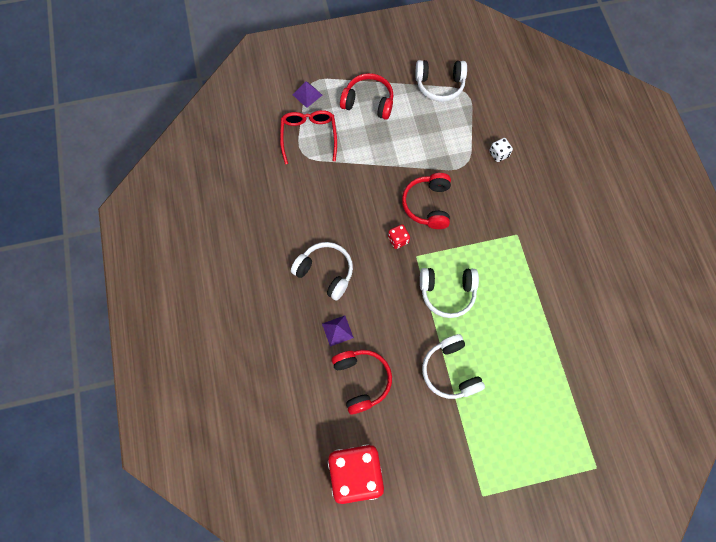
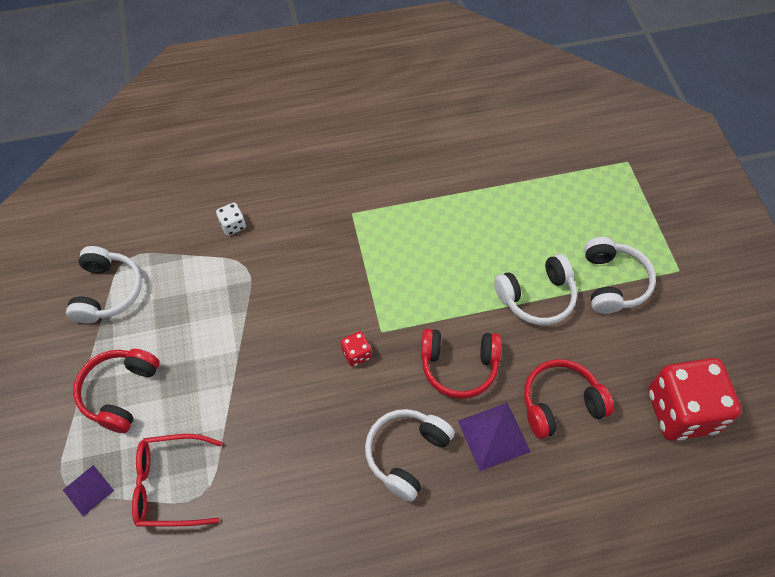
camera: 90 degrees left, 10 degrees down
purple pyramid [322,315,354,347] -> purple pyramid [458,403,531,471], size x1.56
red headphones [402,173,451,229] -> red headphones moved to [421,329,502,399]
white headphones [420,268,479,318] -> white headphones moved to [584,237,656,314]

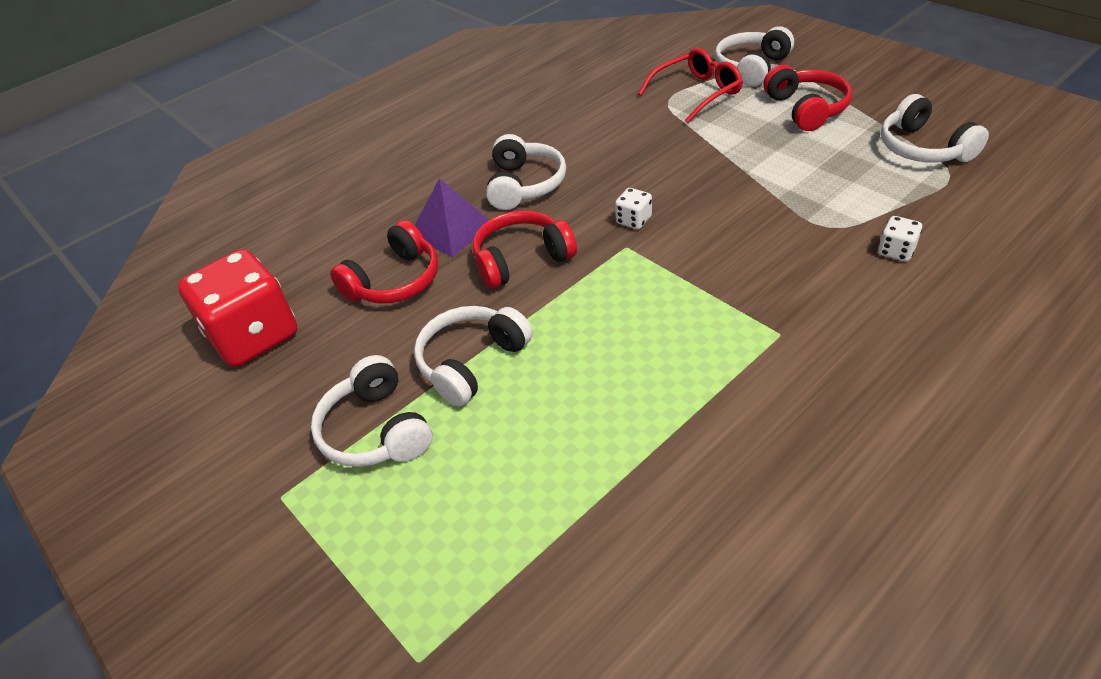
camera: 155 degrees right, 15 degrees down
purple pyramid [63,465,114,517] -> white headphones [715,26,794,87]
red dice [341,331,371,367] -> white dice [615,188,652,229]

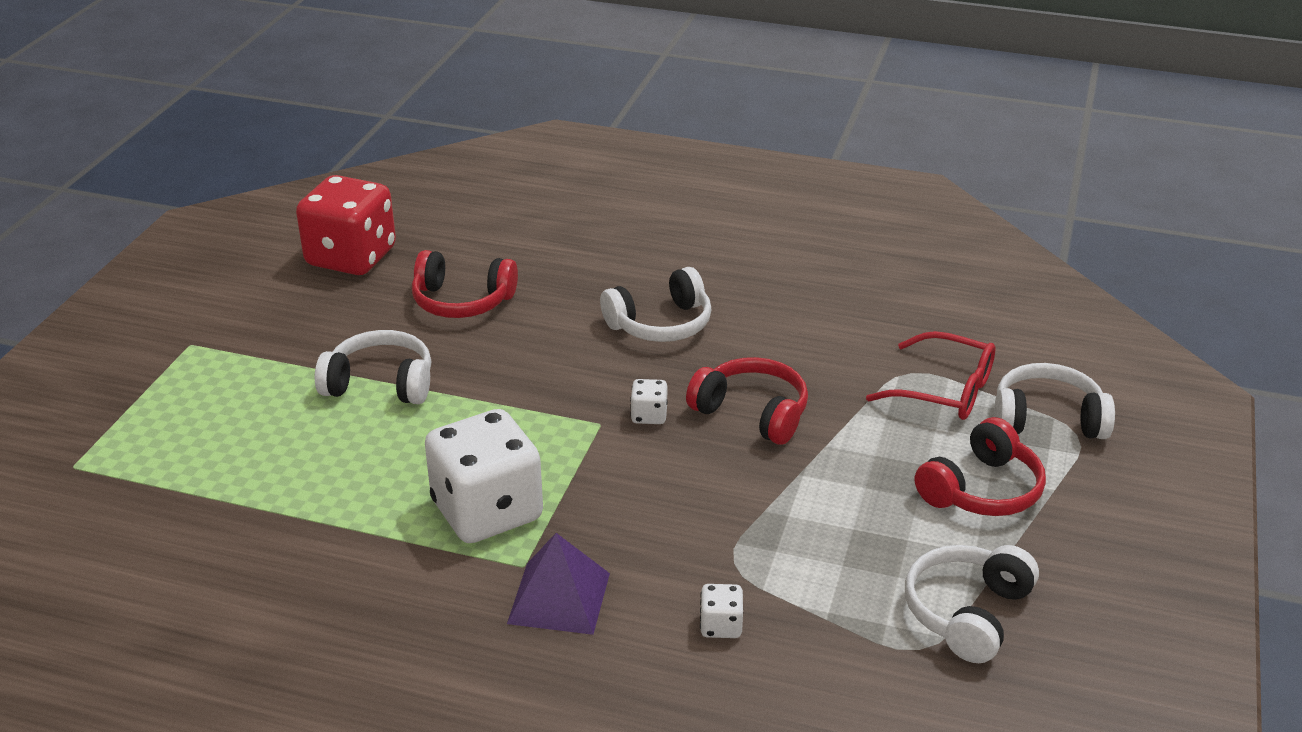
camera: 55 degrees right, 10 degrees down
white headphones [311,355,433,467] -> none
purple pyramid [415,178,489,257] -> purple pyramid moved to [507,533,610,635]
red headphones [473,210,577,289] -> red headphones moved to [686,357,808,445]
none -> white dice [425,409,543,543]

